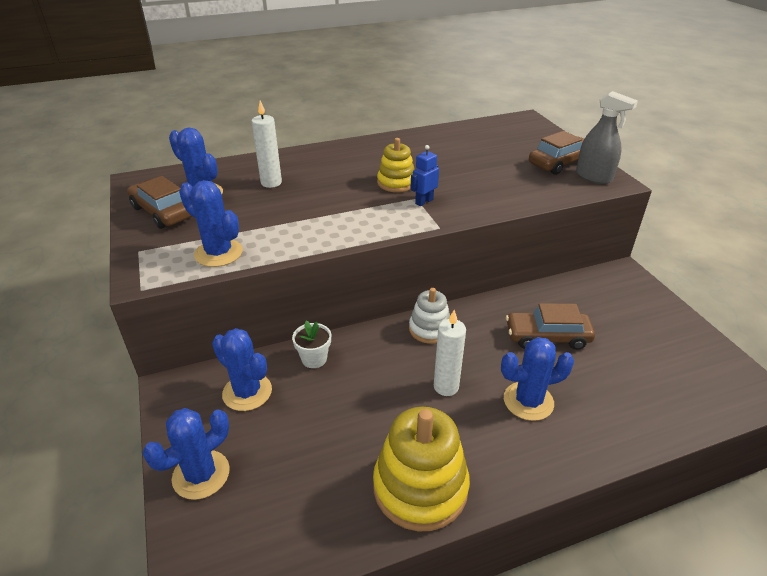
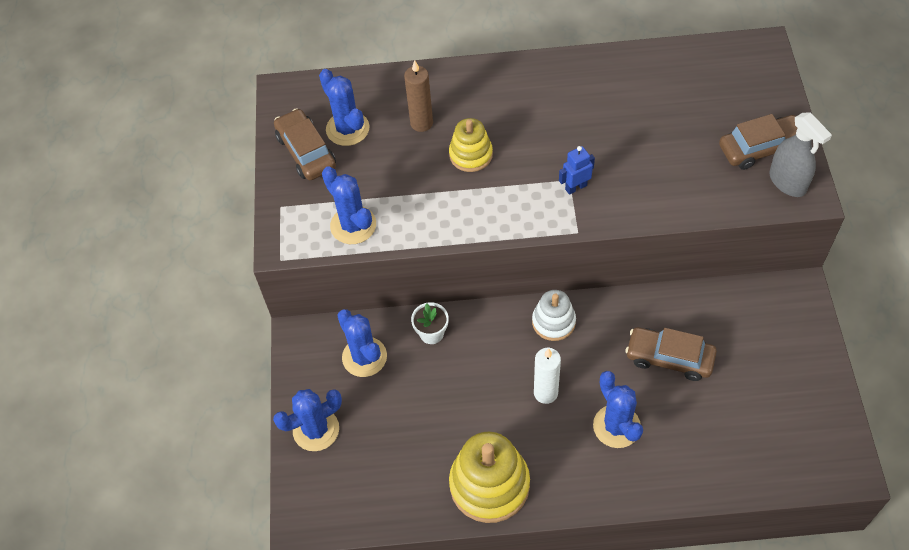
camera: 20 degrees right, 20 degrees up
white candle [251,101,282,188] -> brown candle [404,60,433,132]
yellow stacking toy [377,138,415,192] -> yellow stacking toy moved to [449,118,493,172]
blue cactus [501,337,574,421] -> blue cactus turned 60 degrees clockwise [593,371,643,448]

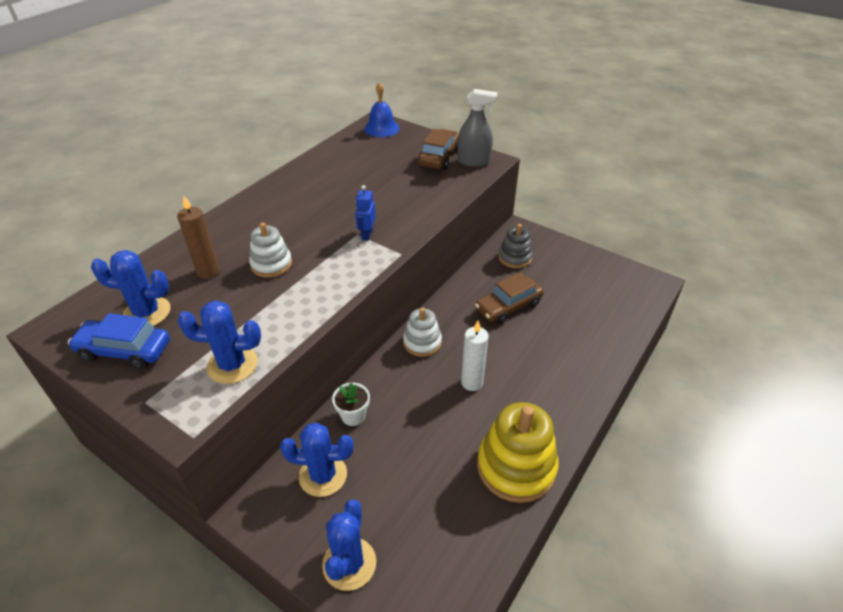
camera: 55 degrees left, 15 degrees down
brown car [274,108,336,180] -> blue car [68,313,170,369]
yellow stacking toy [449,118,493,172] -> white stacking toy [249,223,292,278]
blue cactus [593,371,643,448] -> none
none -> blue bell [364,82,399,137]
none -> grey stacking toy [499,224,533,268]

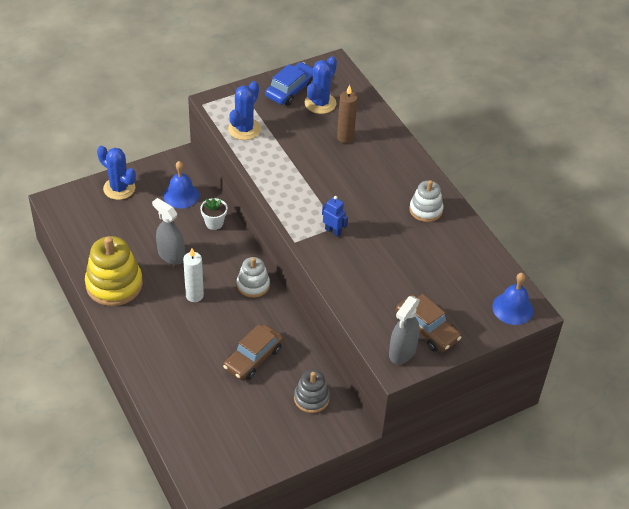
camera: 115 degrees right, 5 degrees up
white stacking toy [249,223,292,278] -> white stacking toy moved to [409,180,444,222]
blue cactus [280,423,354,497] -> blue bell [163,161,199,208]
brown car [475,272,544,324] -> brown car turned 135 degrees counterclockwise [223,324,283,380]
none -> grey spray bottle [152,198,185,265]

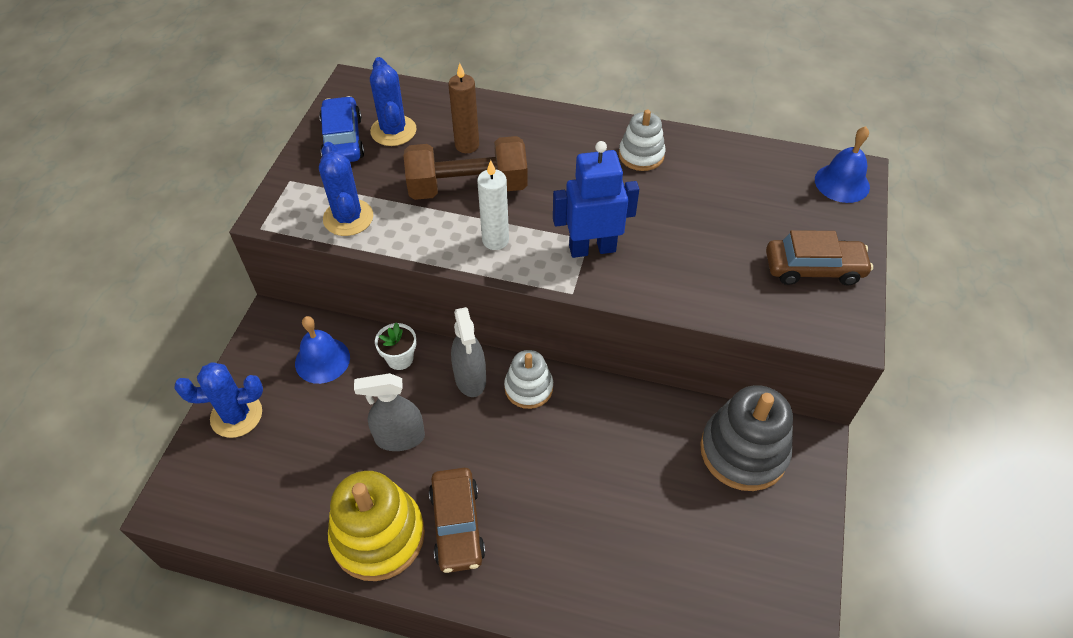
camera: 45 degrees left, 5 degrees up
white candle [183,248,204,302] -> white candle moved to [477,160,509,250]
brown car [223,324,283,380] -> brown car moved to [429,468,485,573]
grey stacking toy [294,370,330,413] -> grey stacking toy [700,385,793,491], size x1.70
blue robot [322,196,348,237] -> blue robot [553,141,639,258], size x1.87
grey spray bottle [389,296,420,364] -> grey spray bottle moved to [451,307,486,397]
none -> brown dumbbell [403,136,528,200]

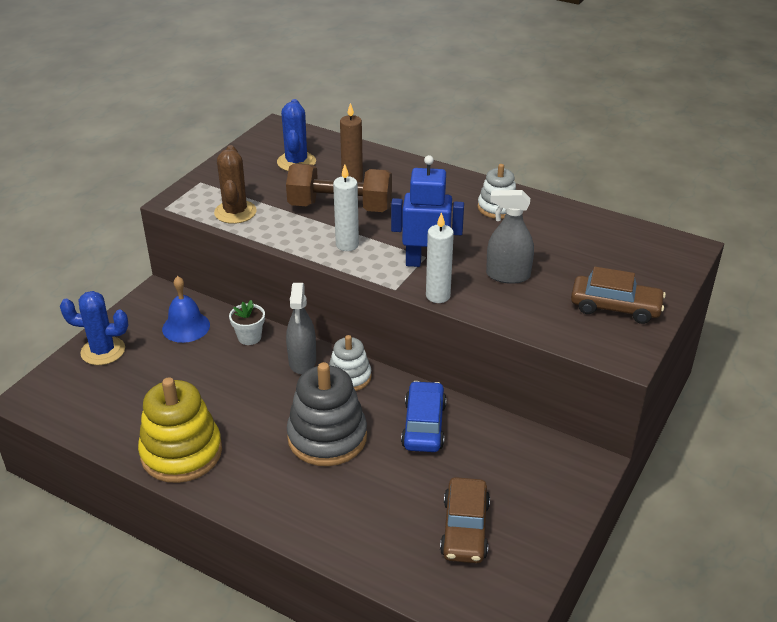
camera: 15 degrees right, 15 degrees down
blue car [319,96,364,162] -> blue car moved to [401,381,447,452]
blue cactus [319,142,373,236] -> brown cactus [214,145,257,224]
grey spray bottle [354,373,425,451] -> grey spray bottle moved to [486,190,534,284]
brown car [429,468,485,573] -> brown car moved to [440,477,490,563]
grey stacking toy [700,385,793,491] -> grey stacking toy moved to [287,362,367,466]
blue bell [815,126,870,203] -> none
none -> white candle [426,212,454,303]

